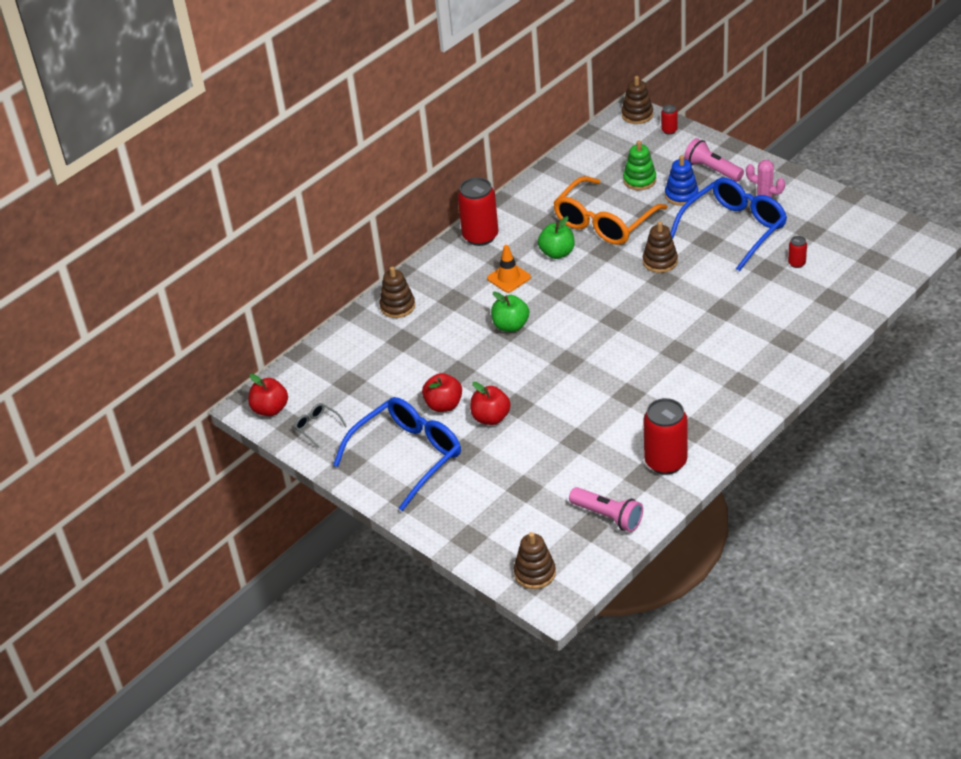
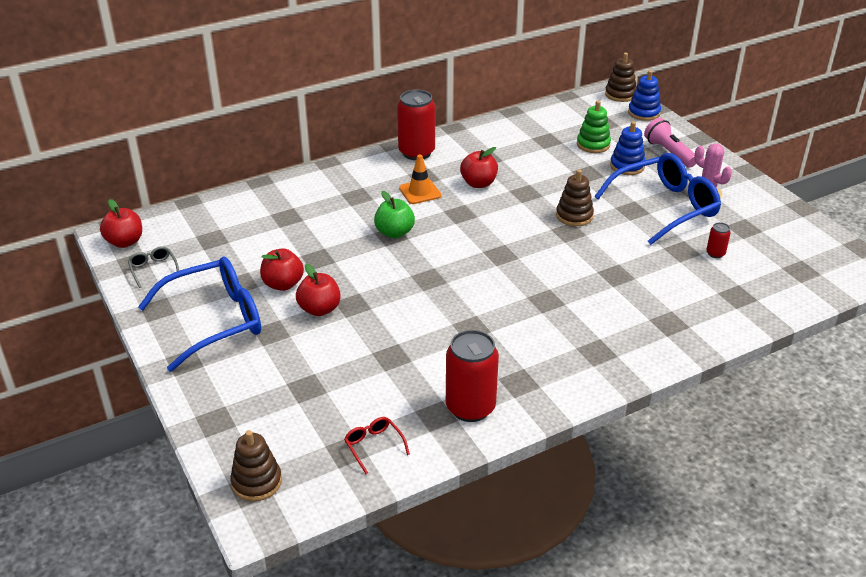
camera: 15 degrees right, 5 degrees down
brown stacking toy [379,266,415,318] -> none
green apple [538,216,575,259] -> red apple [460,147,498,188]
orange glasses [553,176,668,245] -> none
pink flashlight [569,487,643,532] -> red glasses [344,417,410,474]
red can [661,105,678,135] -> blue stacking toy [628,70,661,121]

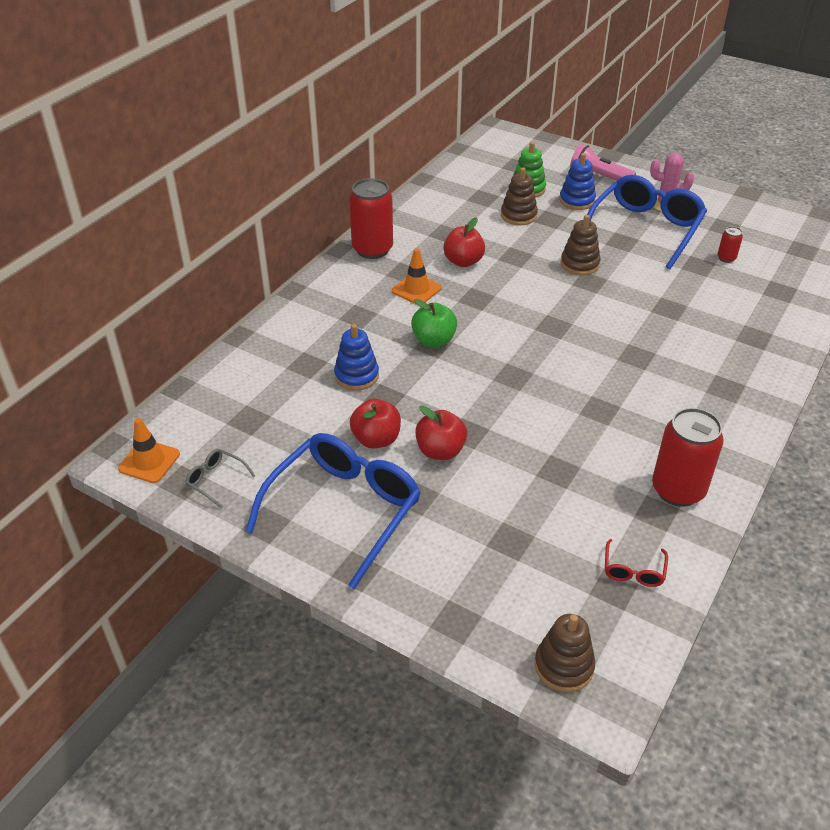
camera: 30 degrees left, 5 degrees up
red apple [100,199,142,248] -> orange traffic cone [118,418,180,483]
red glasses [344,417,410,474] -> red glasses turned 105 degrees counterclockwise [605,539,668,587]
brown stacking toy [605,53,637,102] -> brown stacking toy moved to [501,167,538,225]
blue stacking toy [628,70,661,121] -> blue stacking toy moved to [334,324,379,391]

